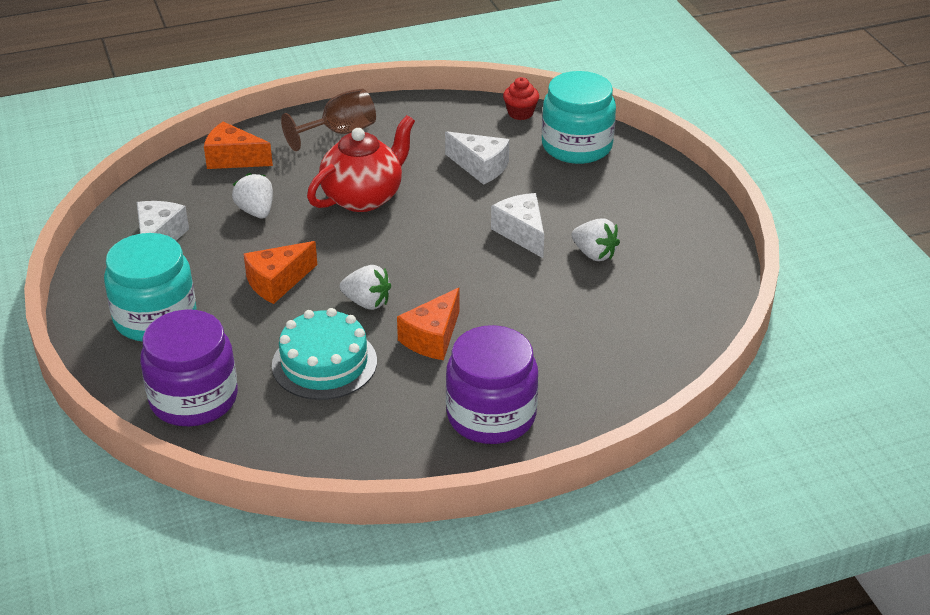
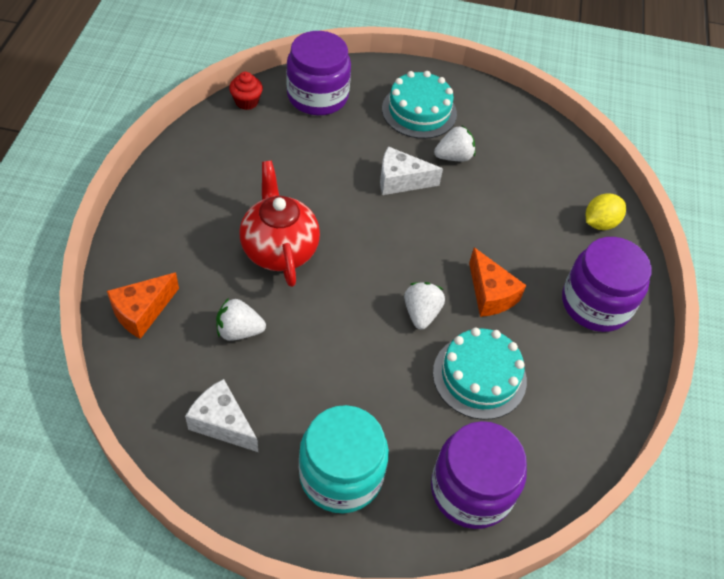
camera: 65 degrees left, 15 degrees up
orange cheese [244,241,317,304] -> none
brown goblet [281,89,376,151] -> none
white strawberry [340,265,391,310] -> white strawberry turned 45 degrees counterclockwise [404,282,445,330]
white cheese [445,131,509,185] -> none
turquoise jar [542,71,616,164] -> purple jar [286,31,351,115]
none -> turquoise cake [382,71,457,139]
none -> yellow lemon [586,193,626,230]

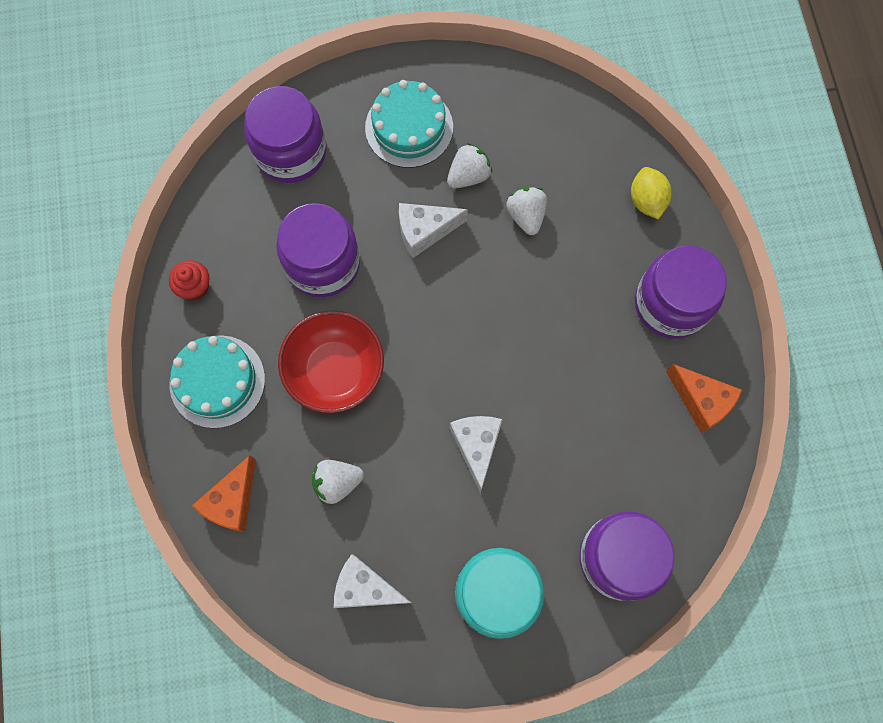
camera: 15 degrees left, 20 degrees up
red cupcake [229,72,263,110] -> red cupcake moved to [169,260,209,300]
red teapot [239,161,320,287] -> red bowl [278,311,384,413]
white strawberry [404,282,445,330] -> white strawberry moved to [506,187,547,235]
turquoise cake [433,328,527,420] -> turquoise cake moved to [170,335,265,428]
orange cheese [469,247,526,317] -> orange cheese moved to [666,364,742,433]
yellow lemon [586,193,626,230] -> yellow lemon turned 45 degrees counterclockwise [631,167,672,219]
none -> purple jar [276,203,360,297]
none -> white cheese [450,416,503,493]

